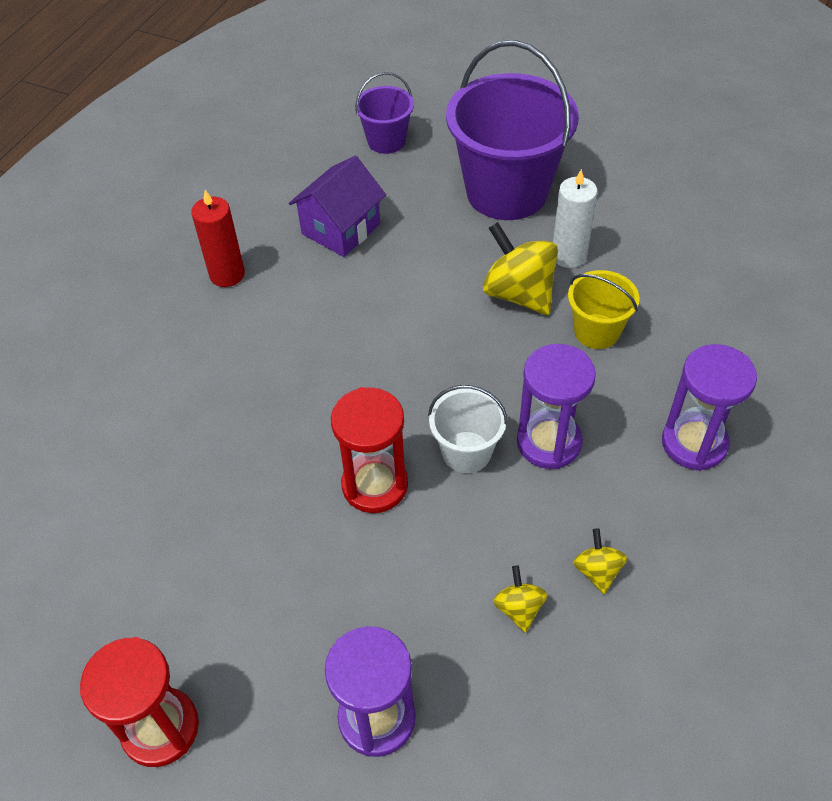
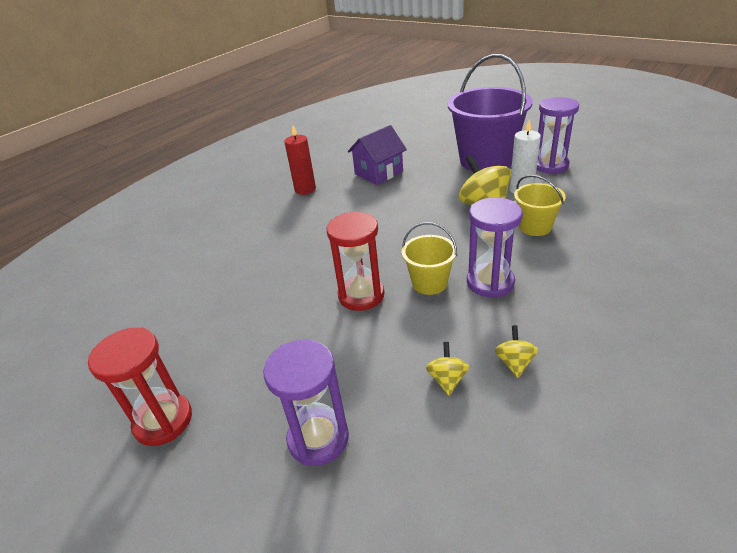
camera: 15 degrees right, 15 degrees down
purple bucket [355,72,414,154] -> none
white bucket [428,385,508,473] -> yellow bucket [402,222,457,295]
purple hourglass [662,344,757,471] -> purple hourglass moved to [537,97,579,174]

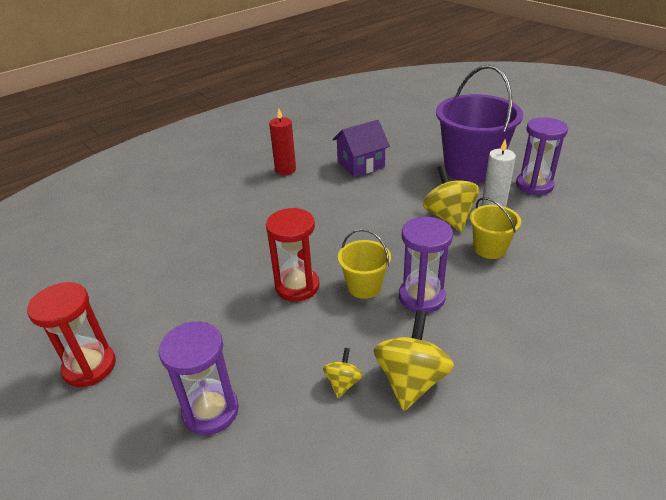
camera: 10 degrees right, 0 degrees up
yellow spinning top [494,325,538,378] -> yellow spinning top [374,310,454,411], size x1.95

